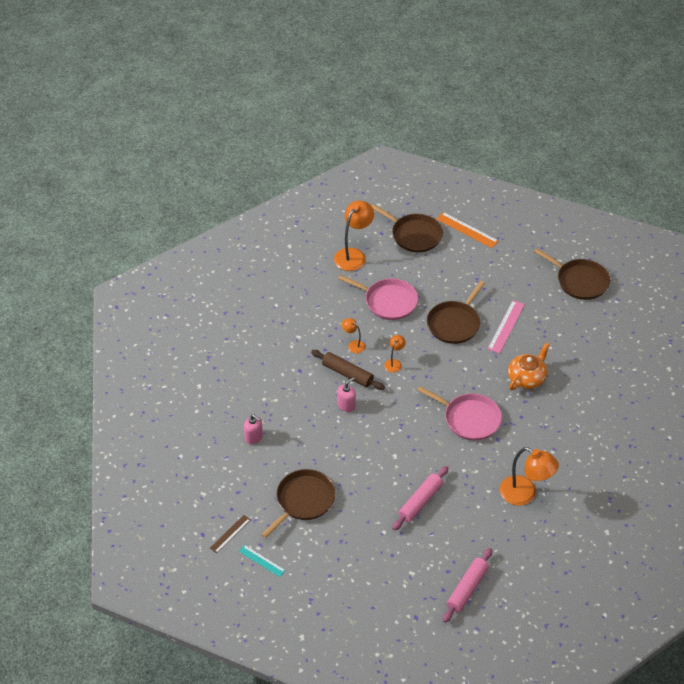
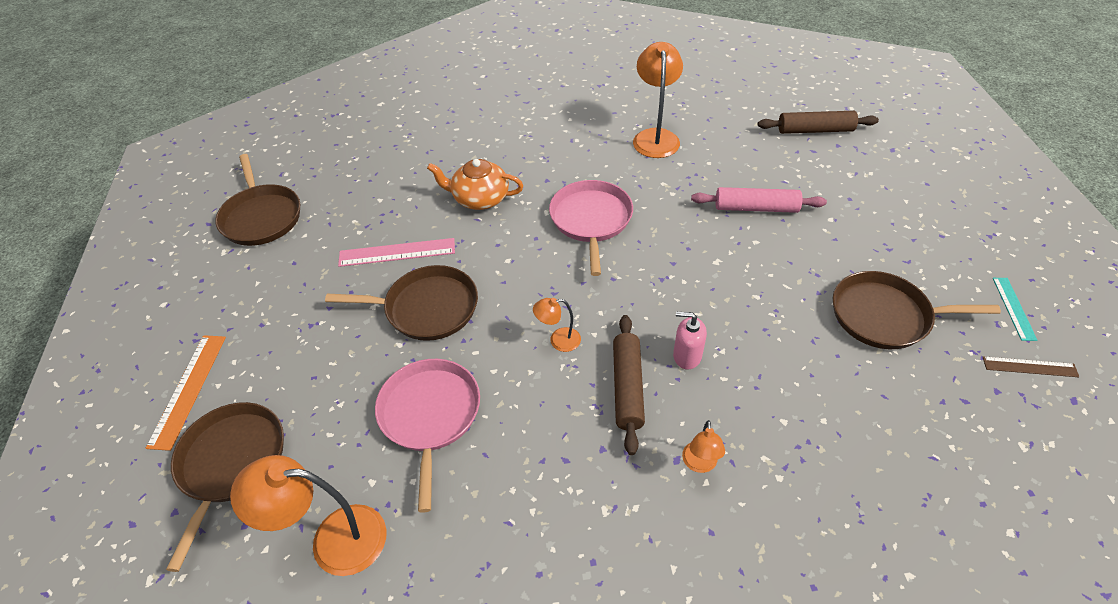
camera: 120 degrees left, 0 degrees up
pink soap dispenser [244,414,263,444] -> none
orange lamp [342,318,365,353] -> orange lamp moved to [682,420,725,473]
pink rolling pin [443,548,492,623] -> brown rolling pin [758,111,879,134]
brown pan [534,248,610,300] -> brown pan turned 150 degrees clockwise [215,154,300,246]

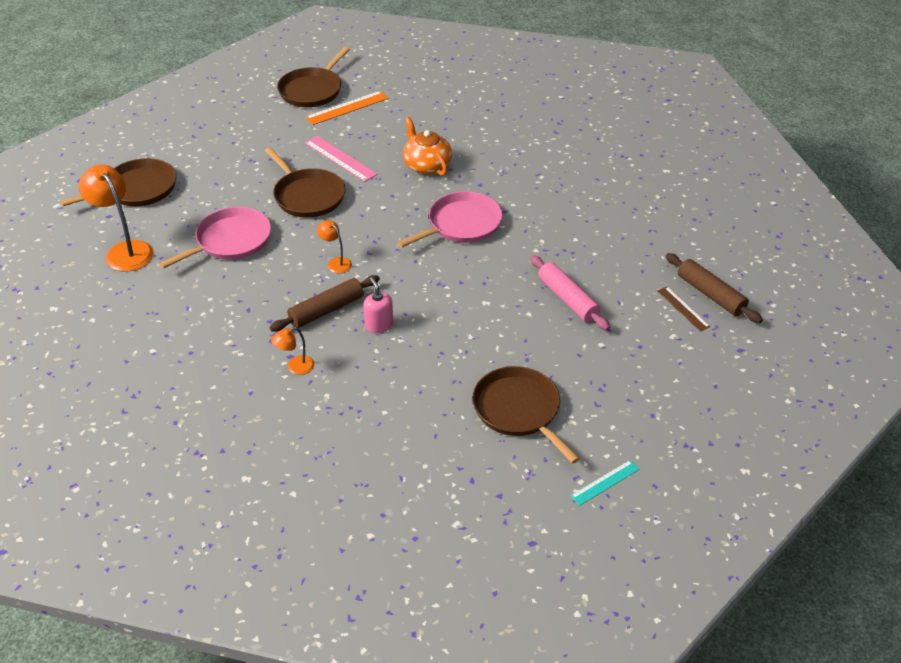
camera: 50 degrees right, 5 degrees down
orange ruler [146,335,226,451] -> orange ruler moved to [305,91,389,125]
orange lamp [633,42,683,158] -> none
brown ruler [983,356,1079,377] -> brown ruler moved to [658,287,710,332]

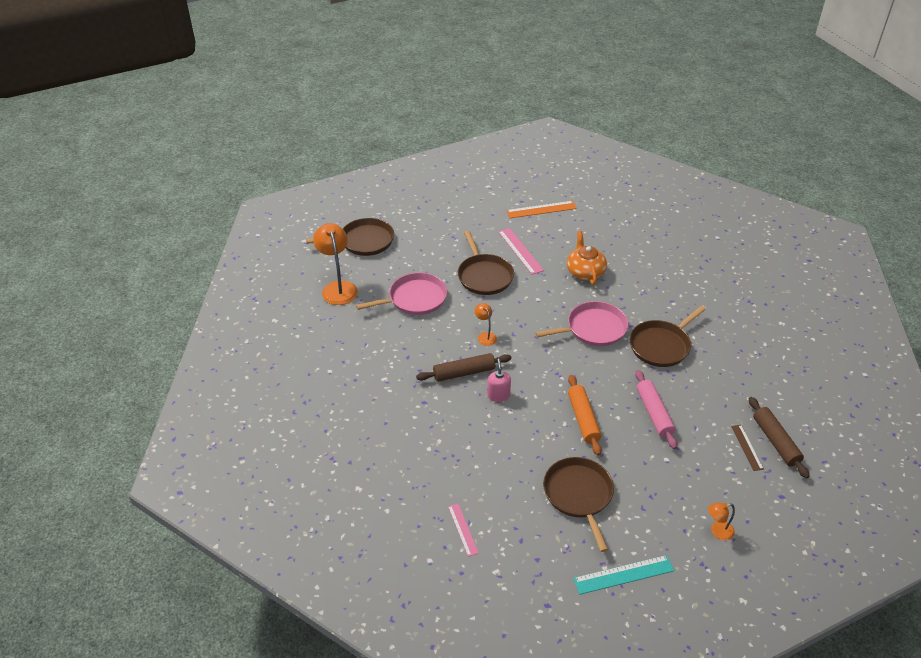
camera: 20 degrees right, 0 degrees up
orange lamp [271,327,315,375] -> orange lamp moved to [708,502,735,541]
brown pan [277,47,350,107] -> brown pan moved to [629,306,706,367]
turquoise ruler [570,460,640,506] -> turquoise ruler [573,555,674,594], size x1.57
none -> pink ruler [448,503,479,557]
none -> orange rolling pin [568,375,602,456]

